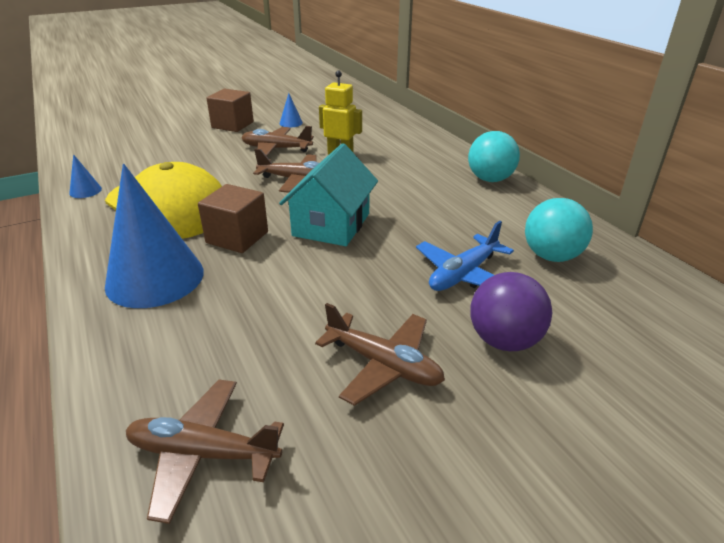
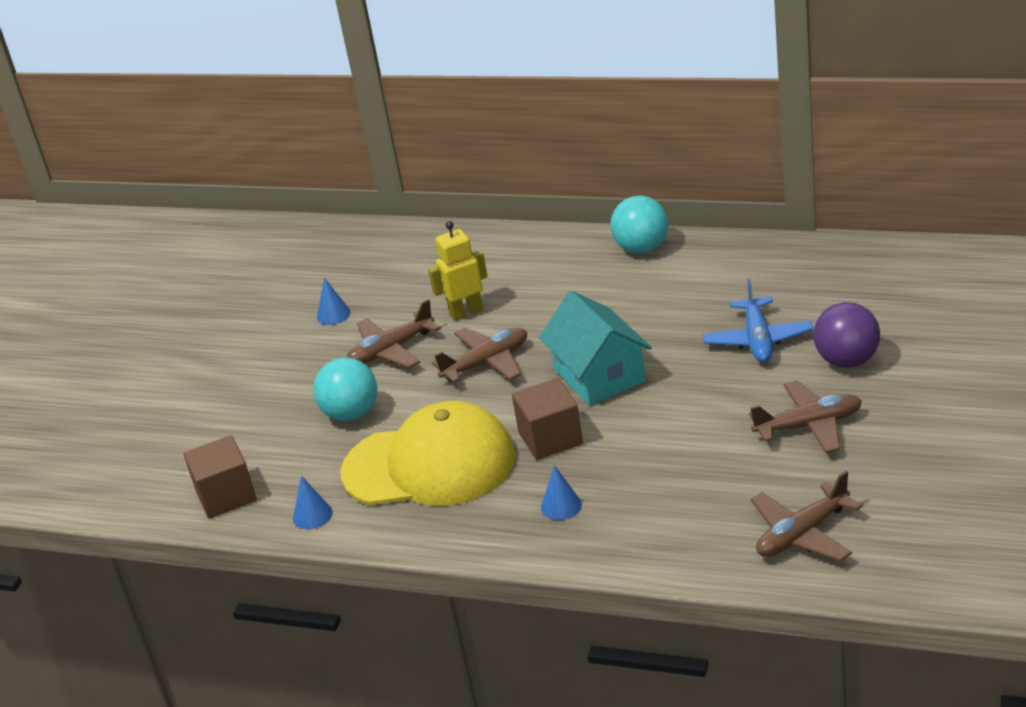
camera: 40 degrees left, 0 degrees up
blue cone [105,164,204,308] -> blue cone [541,465,582,520], size x0.41
brown cube [206,89,254,132] -> brown cube moved to [184,435,257,519]
turquoise ball [525,198,593,262] -> turquoise ball moved to [313,357,377,421]

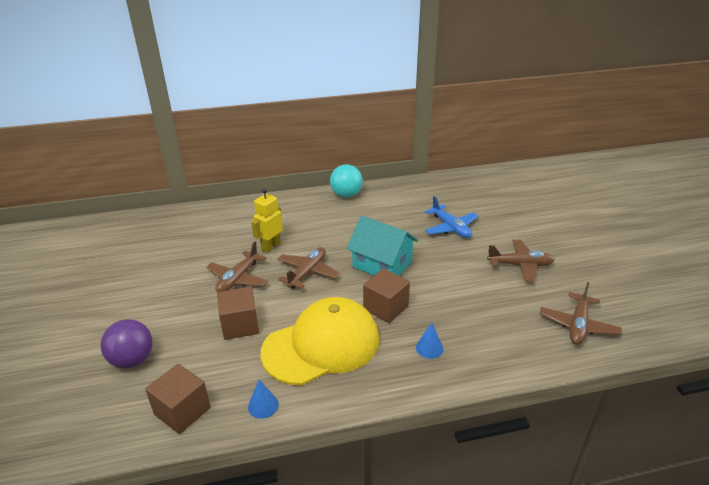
camera: 35 degrees left, 0 degrees up
turquoise ball [313,357,377,421] -> brown cube [217,287,259,340]
blue cone [317,278,350,325] -> none
brown plane [749,380,862,453] -> brown plane turned 45 degrees clockwise [487,240,555,282]
purple ball [814,302,880,368] -> purple ball moved to [101,319,153,368]

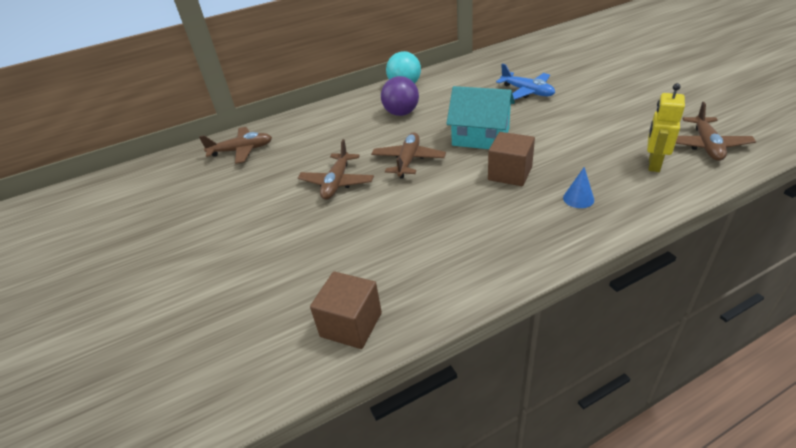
camera: 10 degrees left, 5 degrees up
purple ball [101,319,153,368] -> purple ball moved to [381,76,419,116]
brown cube [217,287,259,340] -> none
blue cone [248,379,279,419] -> none
yellow robot [251,188,283,253] -> yellow robot moved to [647,83,685,172]
yellow cap [261,297,380,386] -> none
brown plane [487,240,555,282] -> brown plane moved to [199,127,272,164]

